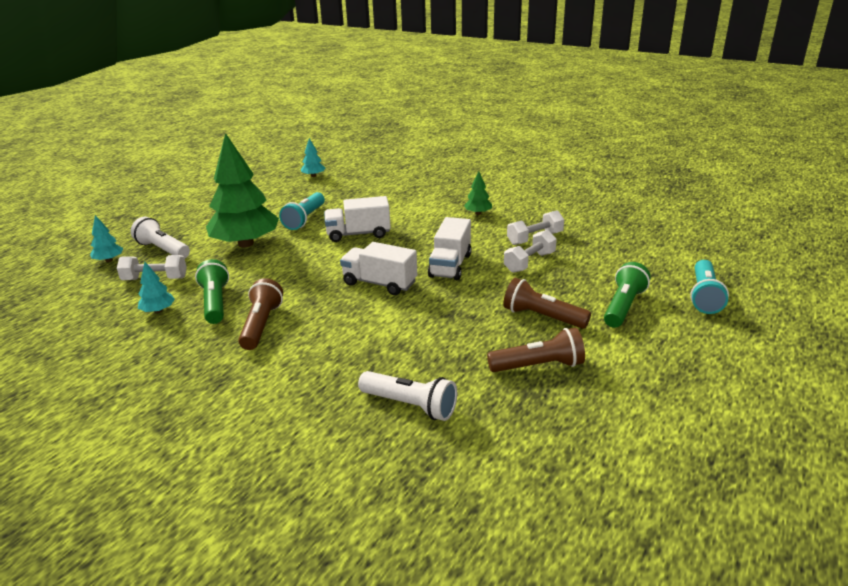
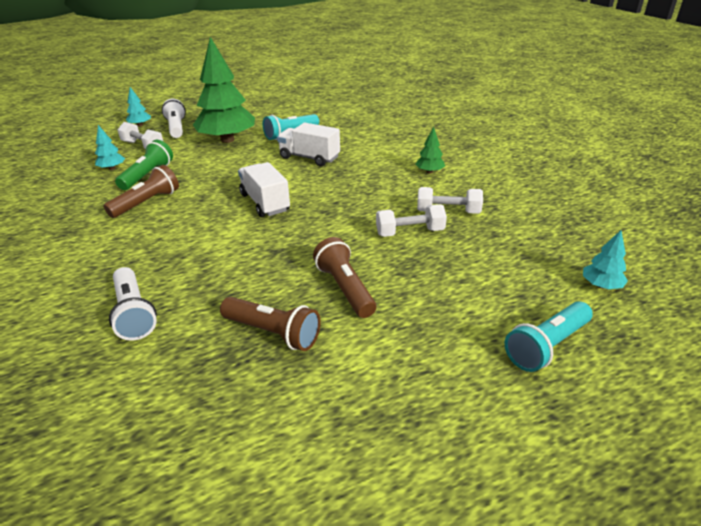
camera: 35 degrees right, 5 degrees up
turquoise tree [301,138,325,177] -> turquoise tree moved to [583,230,628,289]
white truck [428,217,472,281] -> none
green flashlight [604,262,651,328] -> none

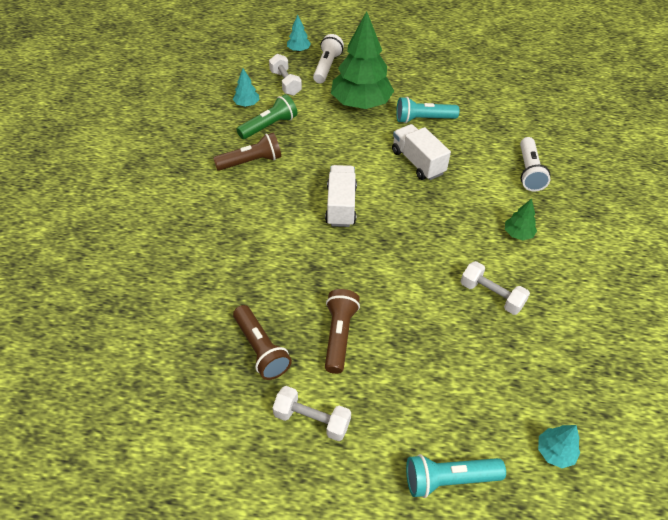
camera: 30 degrees right, 15 degrees up
white flashlight [109,267,157,341] -> white flashlight moved to [520,137,550,192]
white dumbbell [376,204,447,237] -> white dumbbell moved to [273,386,351,441]

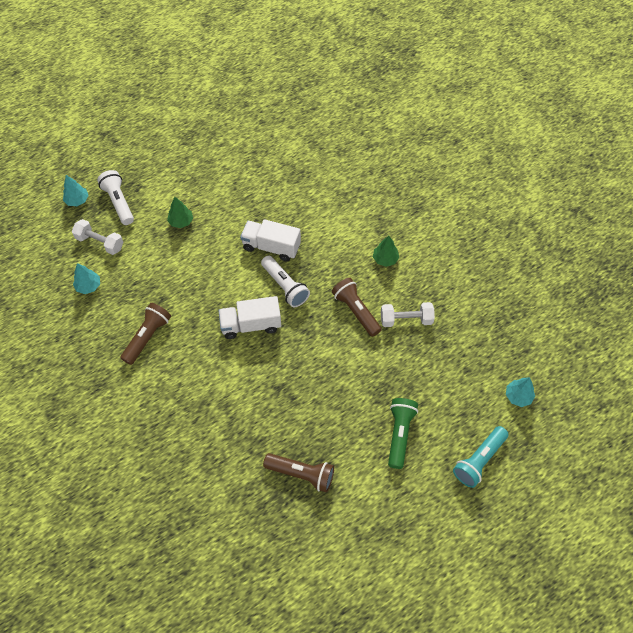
camera: 40 degrees left, 10 degrees up
green flashlight [237,94,297,139] -> green flashlight moved to [388,398,418,469]
white dumbbell [273,386,351,441] -> none
white truck [325,165,357,227] -> white truck turned 60 degrees counterclockwise [218,296,281,339]
brown flashlight [325,289,360,374] -> brown flashlight moved to [332,278,382,337]
green tree [331,11,394,109] -> green tree [167,197,193,228], size x0.43
turquoise flashlight [396,97,460,123] -> none
white flashlight [520,137,550,192] -> white flashlight moved to [261,255,310,307]

